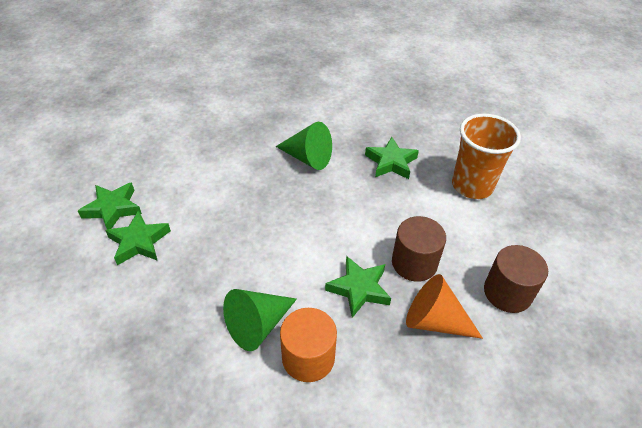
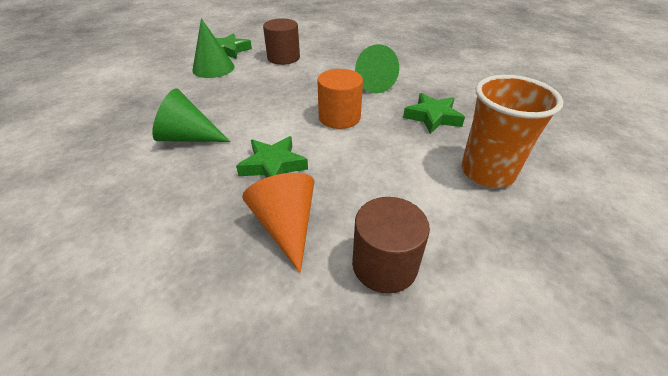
camera: 50 degrees right, 5 degrees down
green star [105,210,171,265] -> green cone [192,18,235,78]
orange cylinder [280,308,337,382] -> orange cylinder moved to [317,69,363,129]
brown cylinder [392,216,446,282] -> brown cylinder moved to [263,18,300,65]

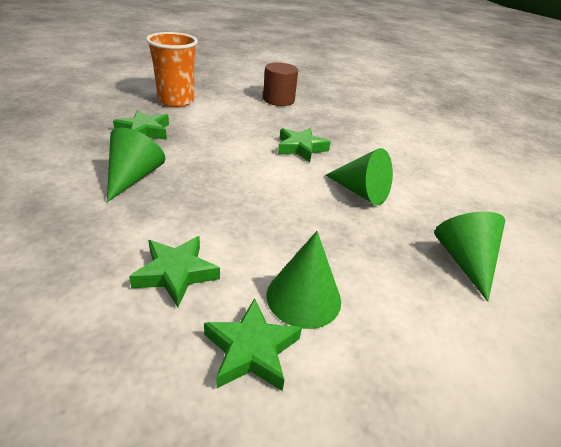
camera: 155 degrees left, 5 degrees down
orange cone [242,173,315,273] -> none
brown cylinder [263,18,300,65] -> green star [129,236,220,307]
orange cylinder [317,69,363,129] -> none
none -> green cone [435,211,505,302]

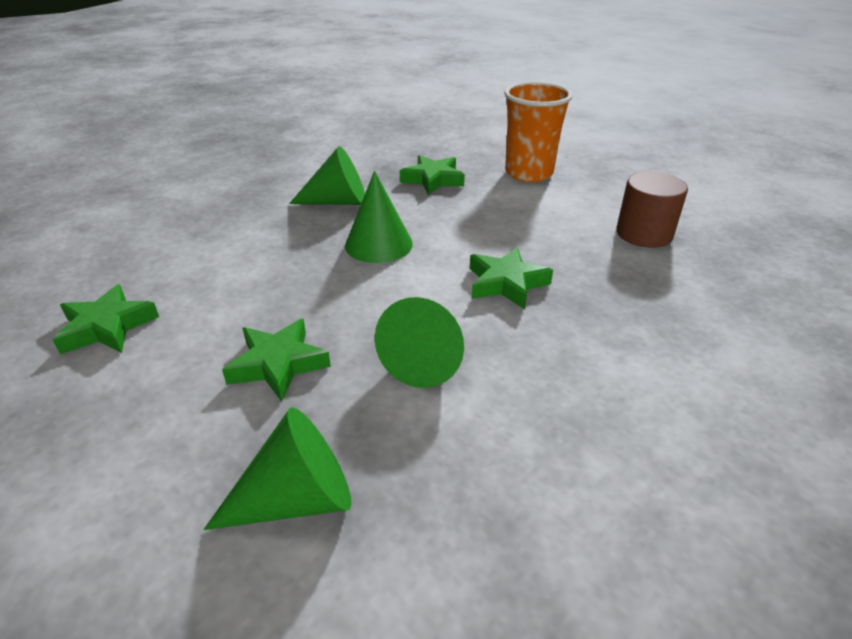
camera: 75 degrees right, 0 degrees up
green star [129,236,220,307] -> green star moved to [222,319,331,402]
green cone [267,231,341,329] -> green cone moved to [345,171,413,263]

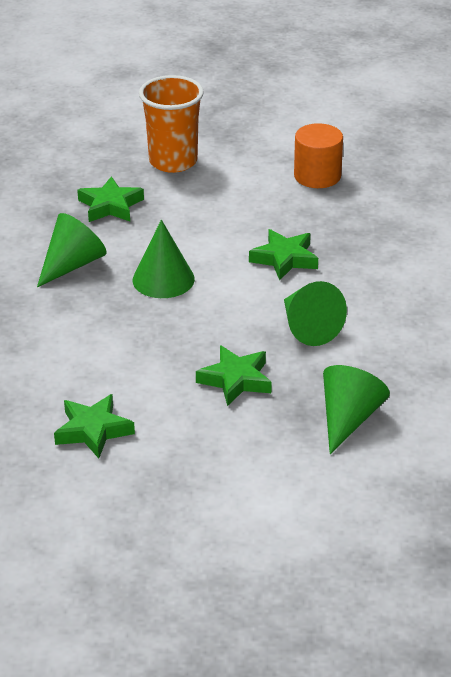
camera: 45 degrees left, 0 degrees up
brown cylinder [616,171,688,248] -> orange cylinder [294,123,343,188]

